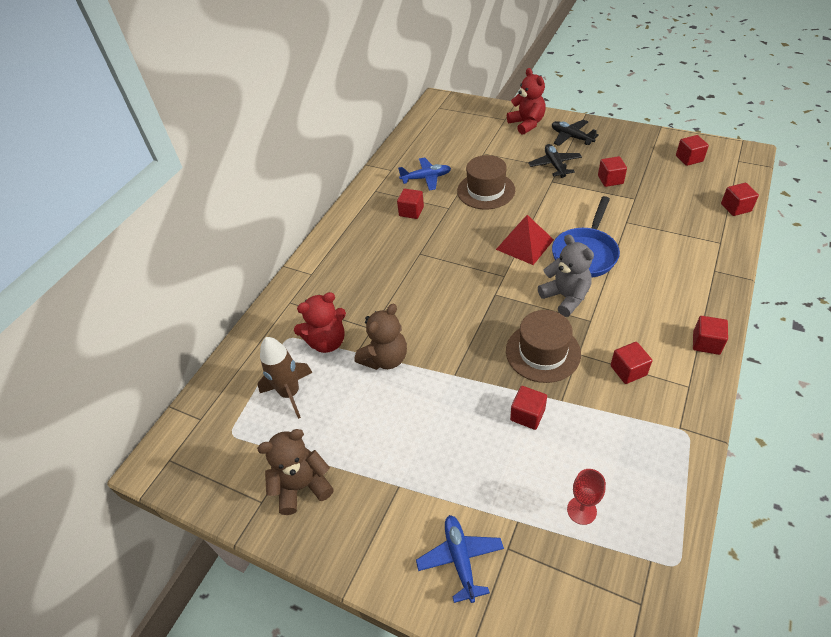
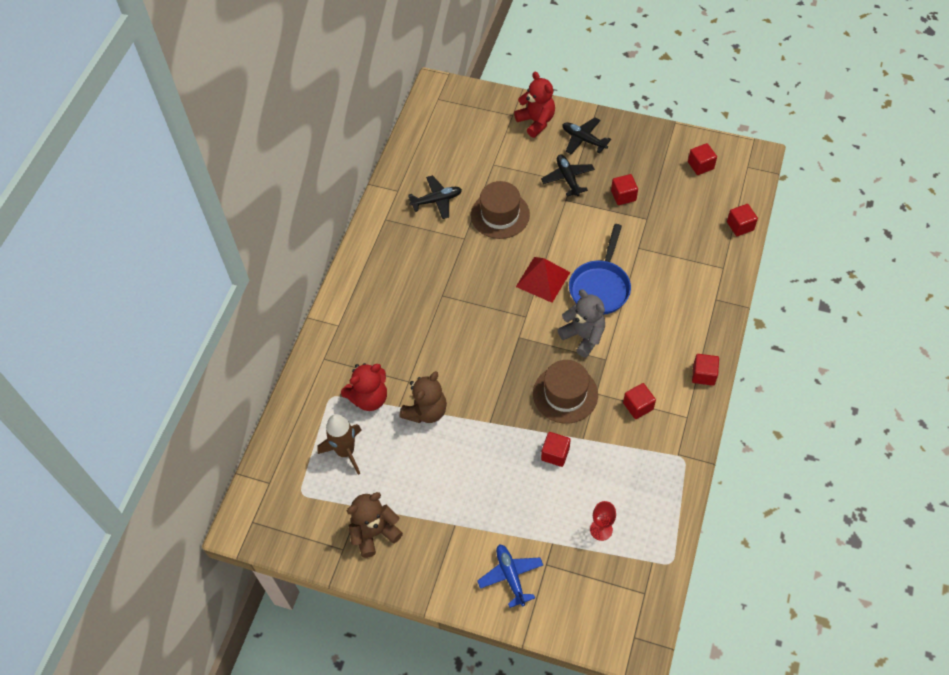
camera: 10 degrees left, 10 degrees up
red cube [397,188,424,219] -> none
blue plane [398,158,451,191] -> black plane [408,175,462,219]

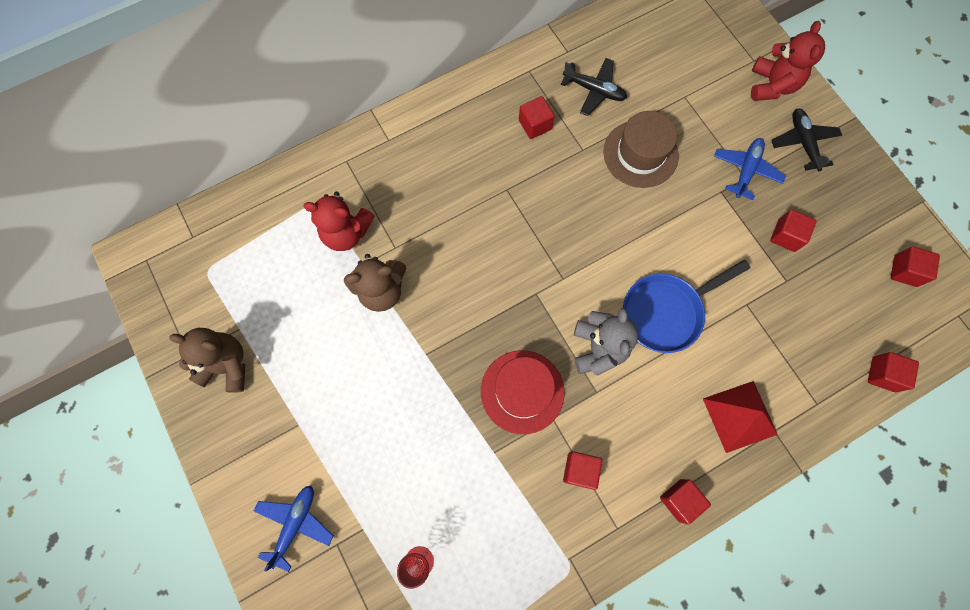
camera: 40 degrees right, 15 degrees up
brown rocket [317,414,362,475] -> none
red pyramid [516,257,570,303] -> red pyramid moved to [703,381,778,453]
brown hat [533,360,598,423] -> red hat [481,350,565,434]
black plane [541,154,595,197] -> blue plane [714,138,786,200]
red cube [541,432,571,467] -> red cube moved to [519,96,555,139]

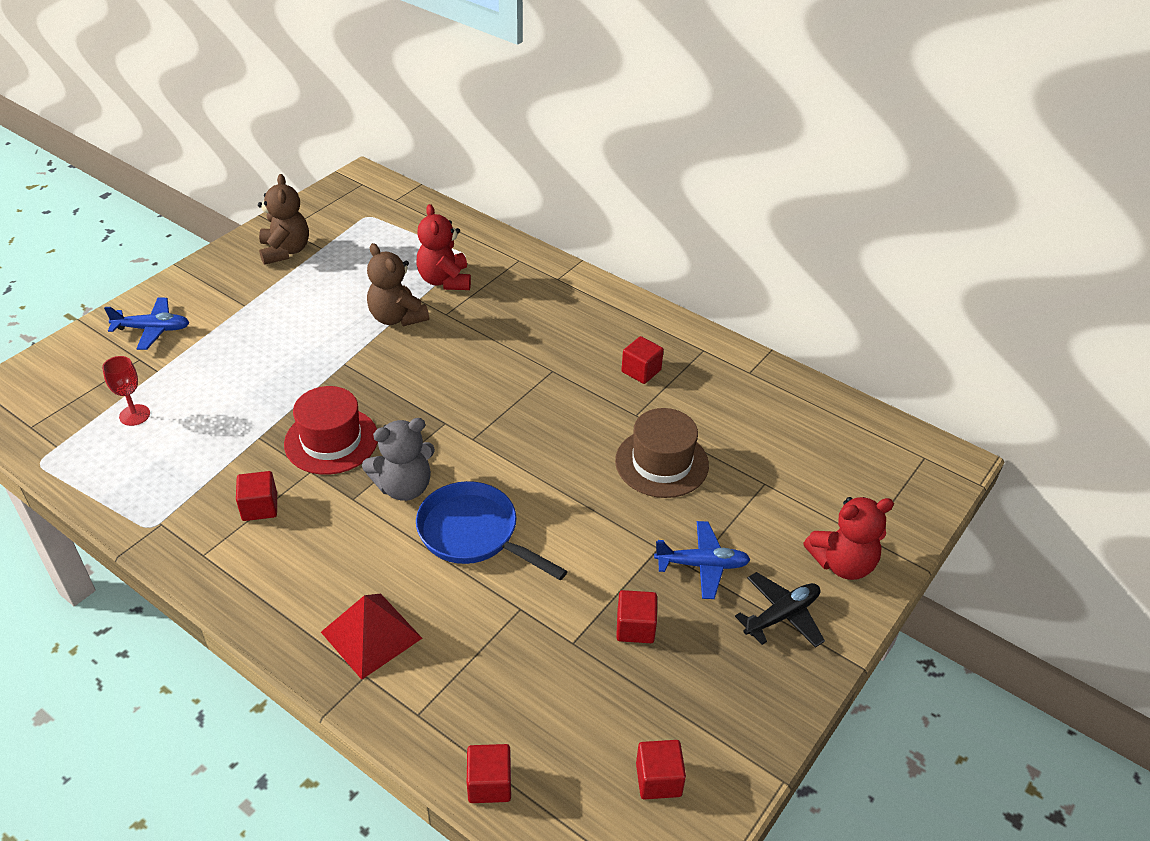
camera: 65 degrees right, 30 degrees down
black plane [561,58,627,116] -> none
red cube [660,479,711,525] -> none

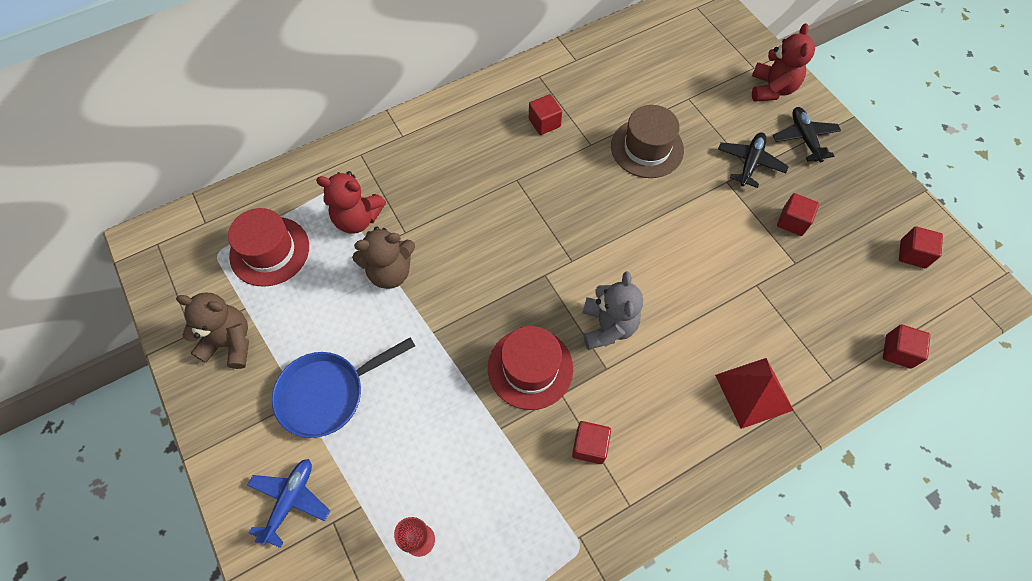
camera: 65 degrees left, 20 degrees up
blue pan [416,481,568,580] -> blue pan moved to [272,337,415,438]
blue plane [654,521,751,599] -> black plane [718,132,789,188]
none -> red hat [228,208,309,287]

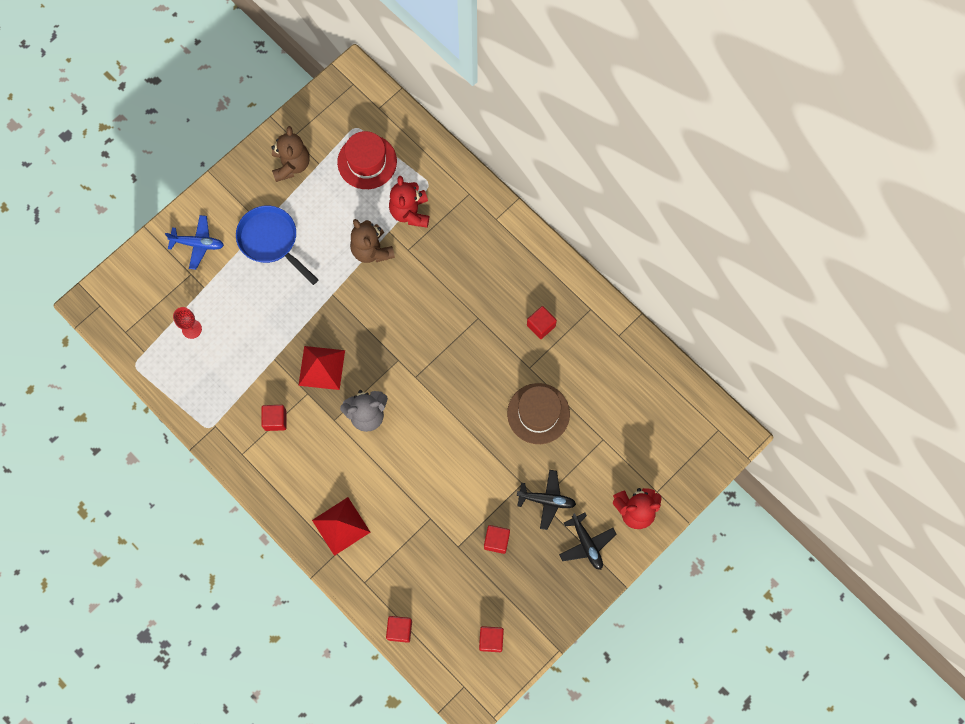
camera: 75 degrees right, 10 degrees up
red hat [488,326,573,410] -> red pyramid [298,346,345,390]
black plane [773,107,841,163] -> black plane turned 90 degrees clockwise [559,512,616,570]

